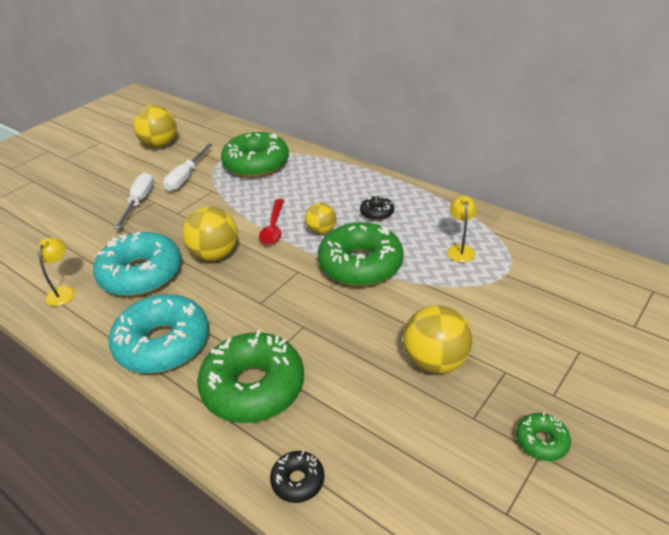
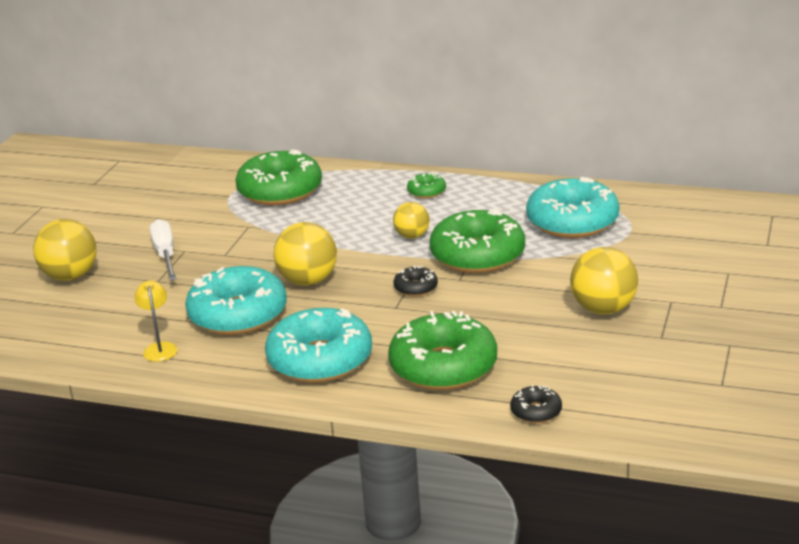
camera: 20 degrees left, 10 degrees down
yellow ball [133,105,177,148] -> yellow ball moved to [33,219,97,281]
white screwdriver [163,144,213,191] -> none
red spoon [259,199,284,245] -> none
black donut [360,195,394,221] -> black donut moved to [393,265,438,297]
yellow lamp [447,196,477,262] -> turquoise donut [526,177,620,238]
green donut [516,412,571,461] -> green donut moved to [407,172,446,198]

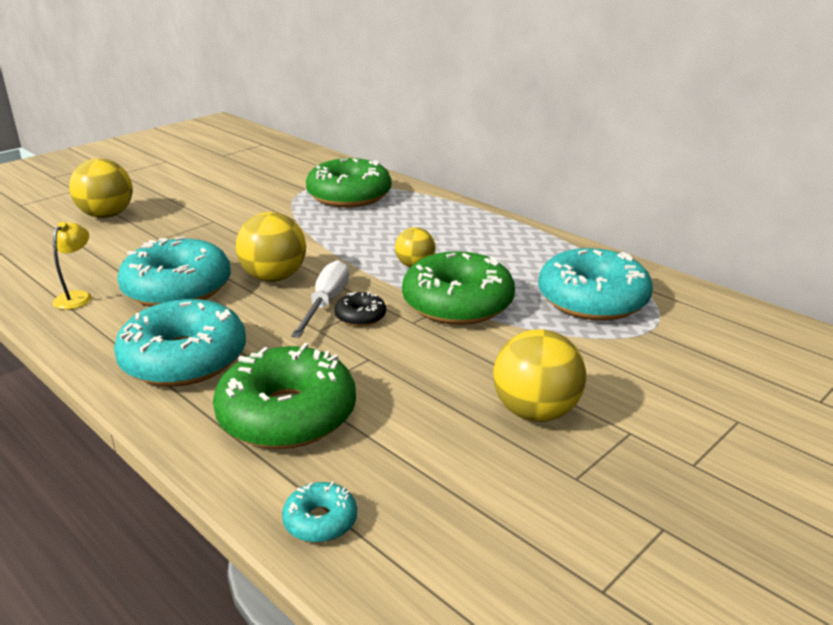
camera: 25 degrees right, 0 degrees up
white screwdriver [150,219,177,280] -> white screwdriver moved to [291,260,349,338]
green donut [407,172,446,198] -> none
black donut [510,385,562,423] -> turquoise donut [282,481,357,543]

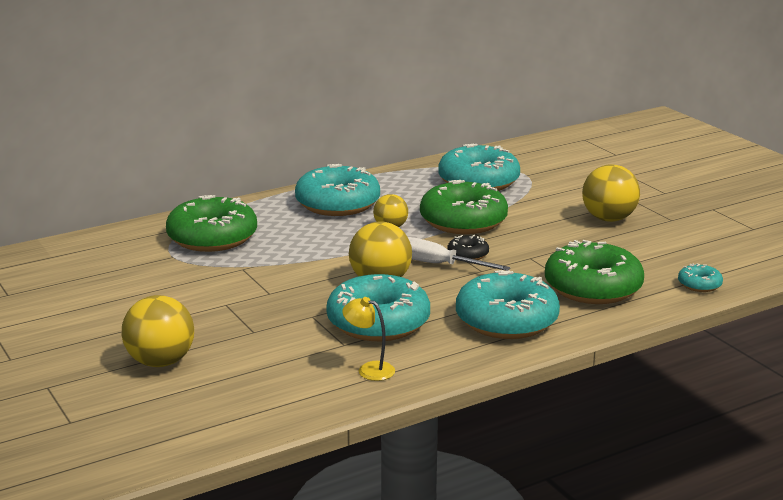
camera: 75 degrees left, 5 degrees down
none -> turquoise donut [295,164,380,216]

